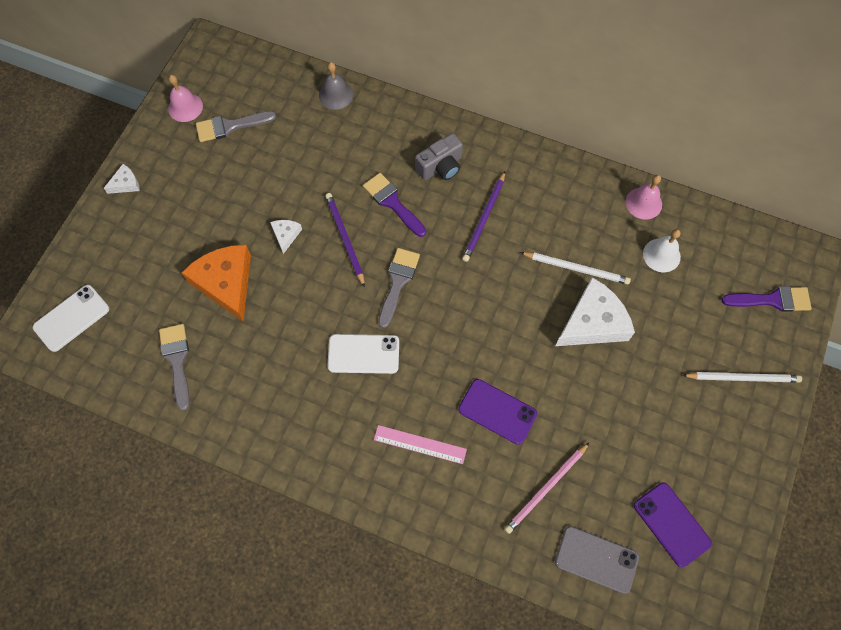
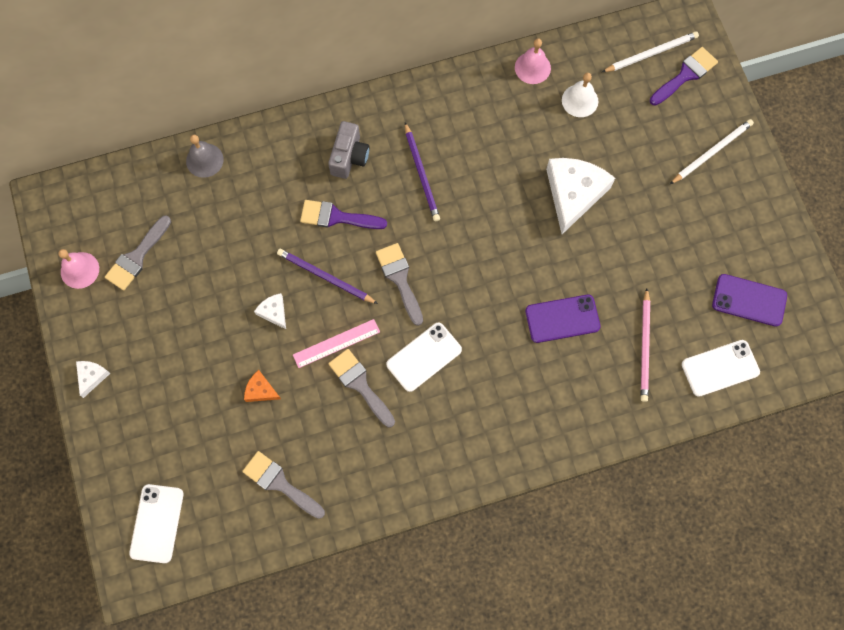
camera: 40 degrees left, 5 degrees up
orange cheese [181,245,251,321] -> orange cheese [244,370,281,402], size x0.46
pink ruler [374,425,467,464] -> pink ruler moved to [293,319,380,368]
white pencil [520,252,631,285] -> white pencil moved to [602,31,699,72]
grey phone [555,526,639,594] -> white phone [682,340,760,397]
none -> grey brush [328,349,395,427]

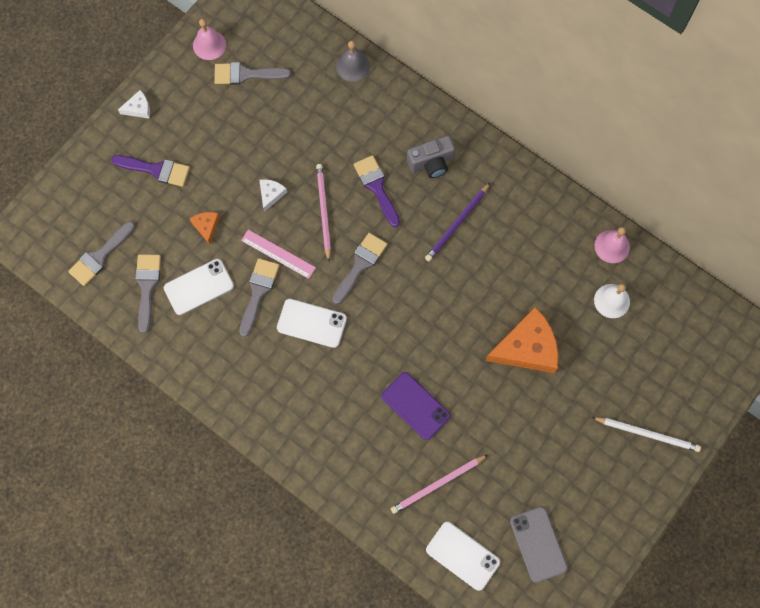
camera: 55 degrees right, 0 degrees up
white phone [129,484,184,563] -> white phone moved to [164,259,234,315]
purple pencil [277,249,378,304] -> pink pencil [316,164,331,261]
white cheese [546,158,615,234] -> orange cheese [485,307,559,373]
white pencil [602,31,699,72] -> none
purple brush [650,47,718,106] -> purple brush moved to [111,155,190,187]
purple phone [712,274,787,327] -> grey phone [510,507,568,583]
none -> grey brush [68,221,135,286]

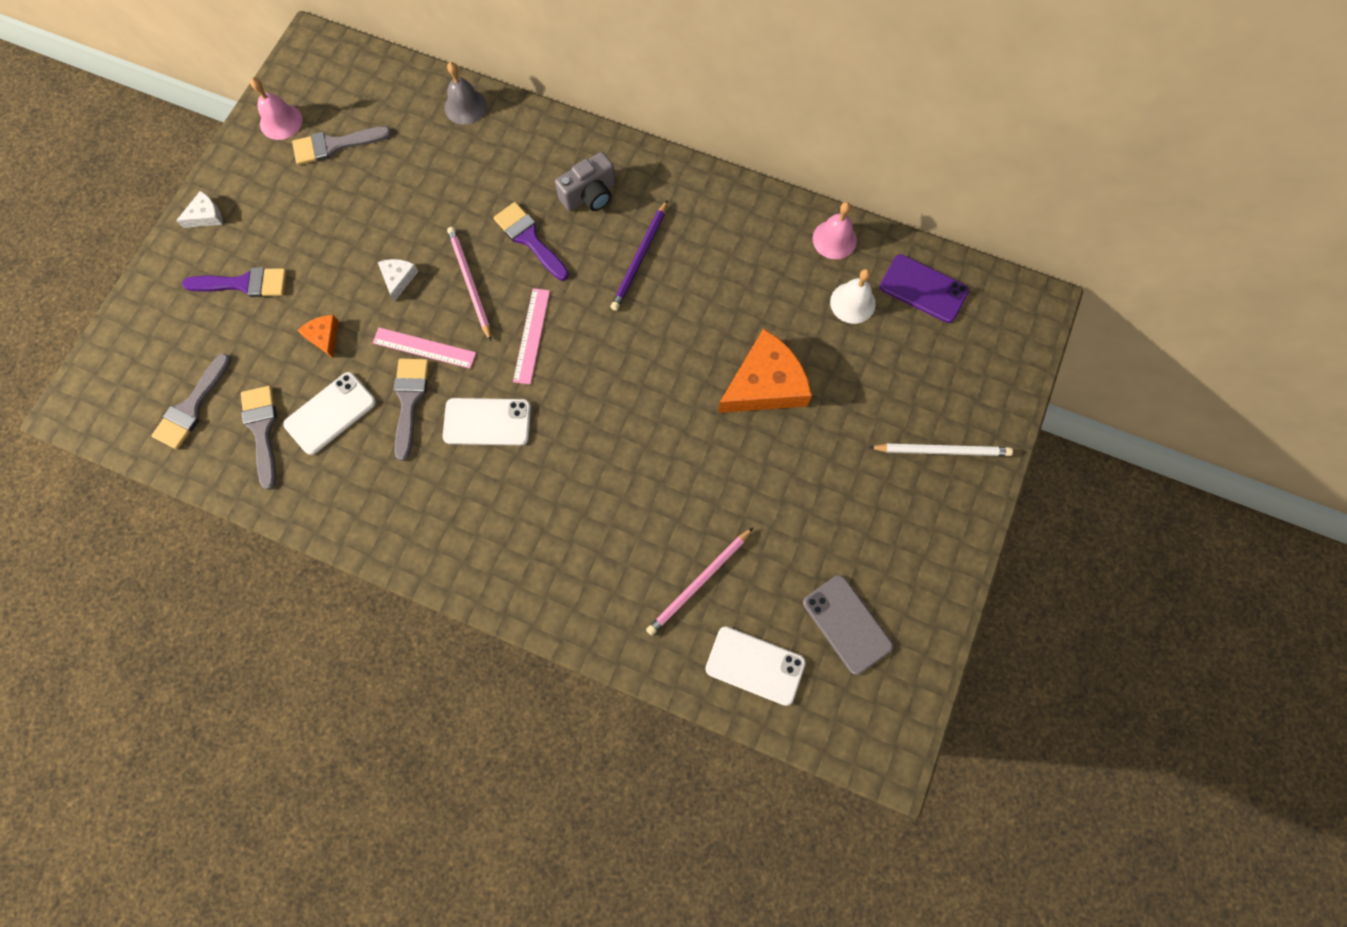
camera: 15 degrees left, 0 degrees up
grey brush [332,233,387,304] -> pink ruler [513,288,550,385]
purple phone [381,372,450,440] -> purple phone moved to [880,254,969,323]

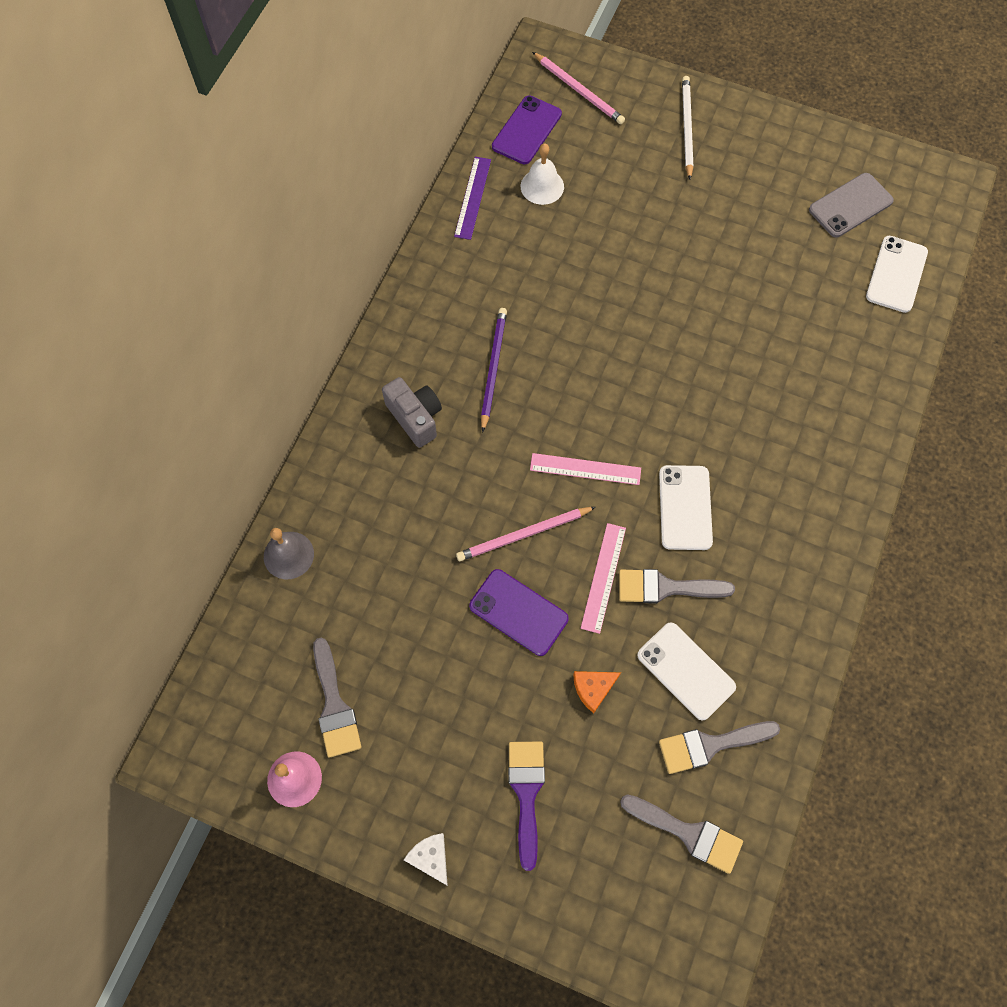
camera: 90 degrees left, 5 degrees down
white cheese [378,259,419,301] -> purple phone [469,569,569,656]
purple brush [494,202,569,281] -> none
purple pencil [610,200,668,311] -> purple pencil turned 105 degrees counterclockwise [481,308,507,433]
pink pencil [646,528,753,636] -> pink pencil moved to [532,52,625,124]
orange cheese [718,328,812,413] -> none
pink bell [813,202,857,259] -> purple ruler [454,157,491,240]

